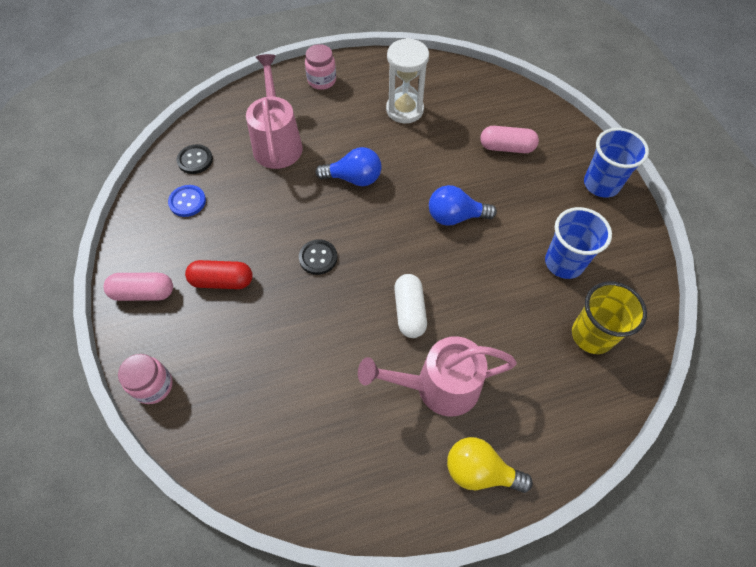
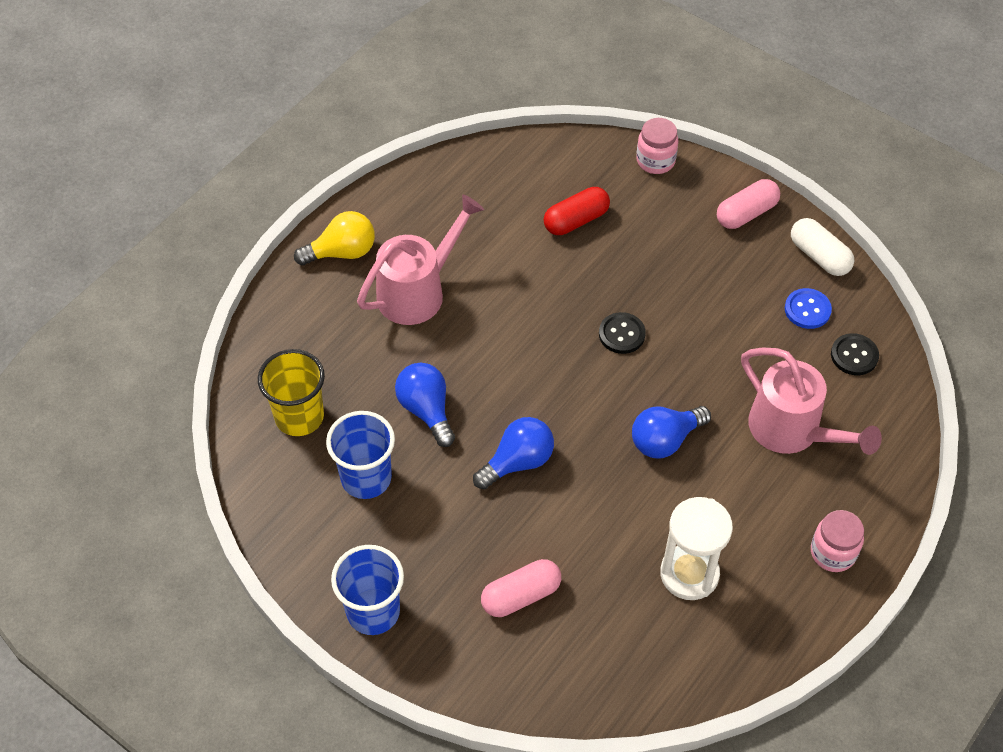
camera: 145 degrees right, 5 degrees down
red capsule [185,260,253,289] -> red capsule moved to [544,187,610,235]
white capsule [394,274,427,338] -> white capsule moved to [791,218,854,276]
none -> blue light bulb [395,363,455,447]

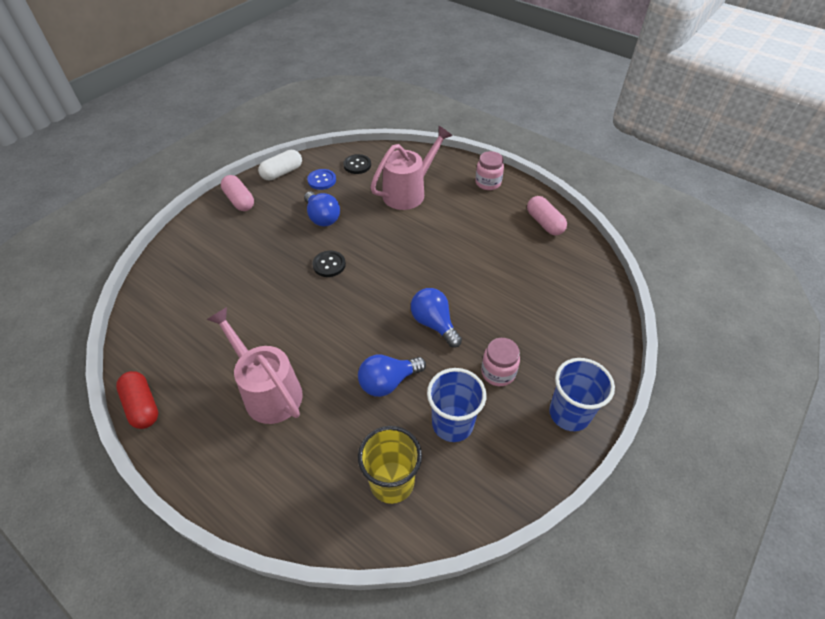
camera: 90 degrees left, 5 degrees down
yellow light bulb [294,211,375,265] -> none
pink capsule [481,559,561,617] -> pink capsule moved to [527,196,567,235]
red capsule [544,187,610,235] -> red capsule moved to [116,371,158,429]
blue light bulb [632,406,711,458] -> blue light bulb moved to [304,191,340,226]
pink jar [636,118,679,174] -> pink jar moved to [481,338,520,386]
white hourglass [660,497,733,600] -> none

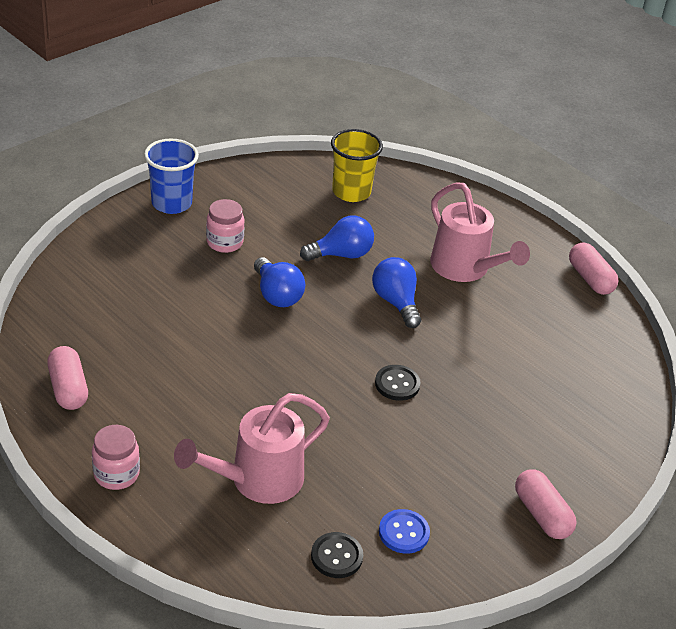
camera: 175 degrees left, 10 degrees down
red capsule [116,371,158,429] -> pink capsule [569,243,619,295]
white capsule [258,150,302,180] -> none
blue light bulb [304,191,340,226] -> blue light bulb moved to [372,257,421,328]
blue cup [427,368,486,442] -> none

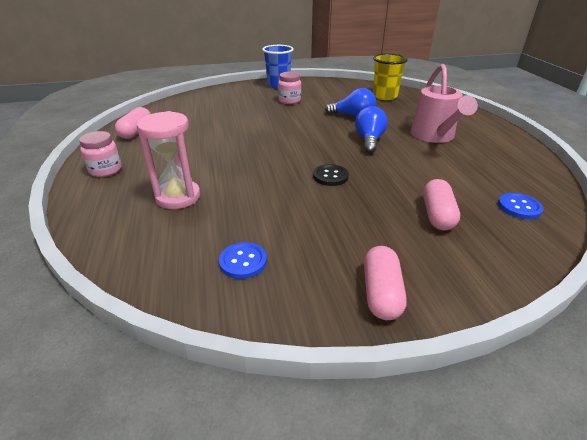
camera: 35 degrees right, 5 degrees down
pink watering can [174,393,330,504] -> pink hourglass [136,111,200,209]
blue light bulb [254,257,305,307] -> none
black button [311,532,363,578] -> none
pink capsule [569,243,619,295] -> pink capsule moved to [423,179,460,230]
none -> blue button [498,193,543,219]

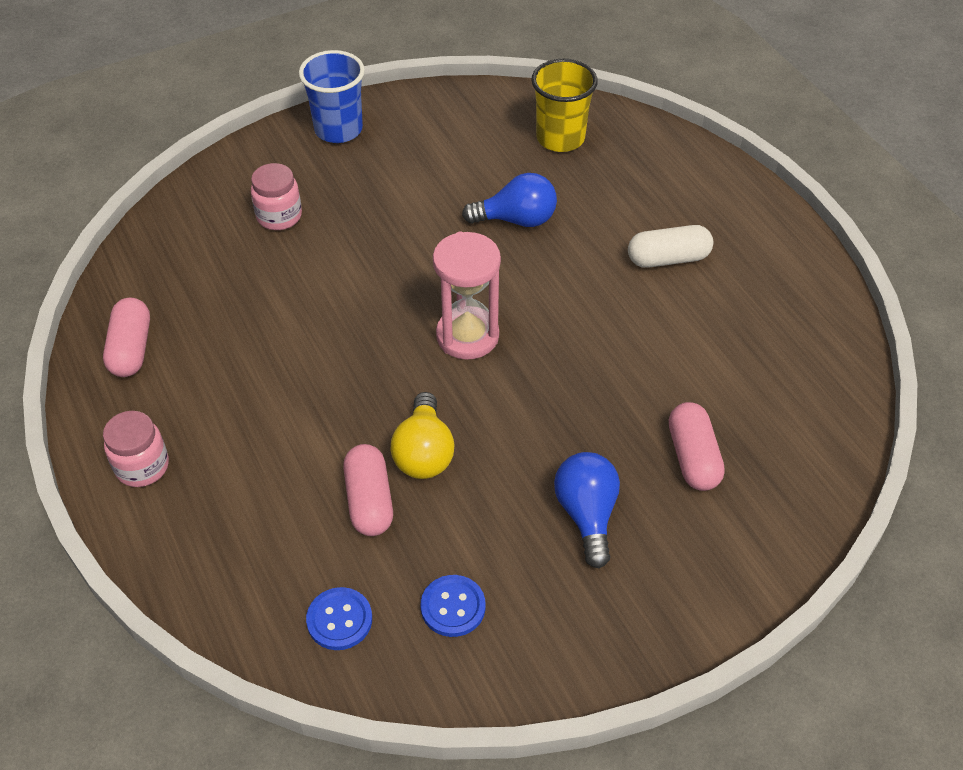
camera: 15 degrees left, 15 degrees up
pink hourglass [136,111,200,209] -> pink hourglass moved to [433,232,501,360]
pink jar [278,72,301,104] -> pink jar moved to [251,163,302,230]
black button [313,164,349,186] -> none
blue light bulb [355,106,388,153] -> blue light bulb moved to [554,452,620,568]
pink capsule [364,246,407,320] -> pink capsule moved to [343,444,393,536]
pink watering can [411,64,478,143] -> white capsule [628,225,713,268]
blue button [498,193,543,219] -> blue button moved to [306,587,372,650]
none -> yellow light bulb [391,392,455,479]

